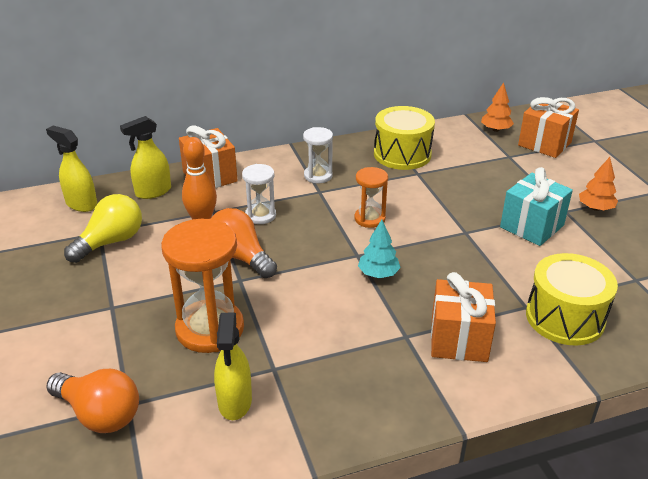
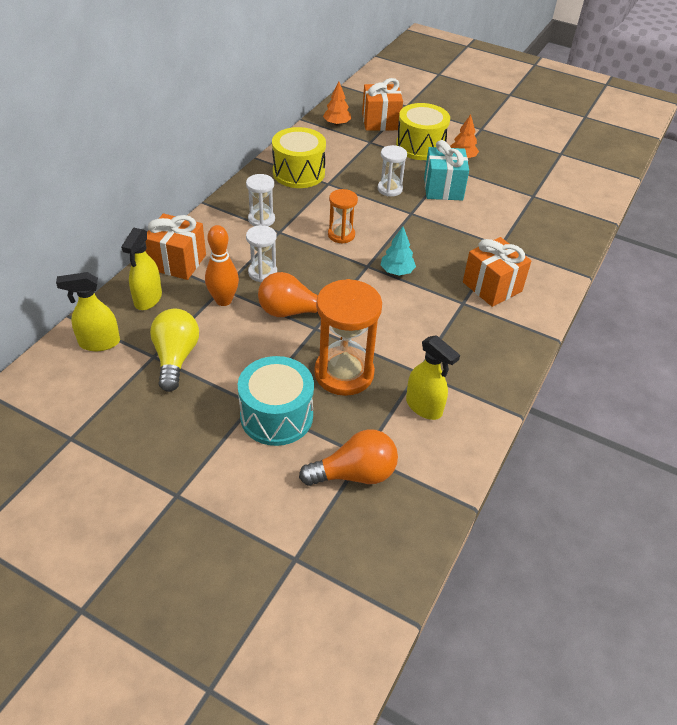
camera: 45 degrees left, 10 degrees up
yellow drum [526,253,618,345] -> yellow drum moved to [396,103,450,160]
none -> turquoise drum [238,356,314,446]
none -> white hourglass [377,145,407,197]

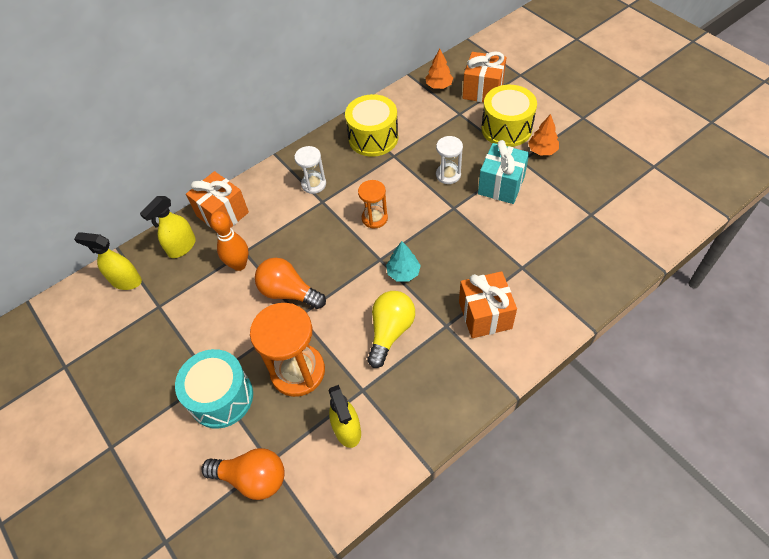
camera: 30 degrees right, 10 degrees up
yellow light bulb [150,309,199,392] -> yellow light bulb moved to [367,291,415,368]
white hourglass [246,225,277,282] -> none

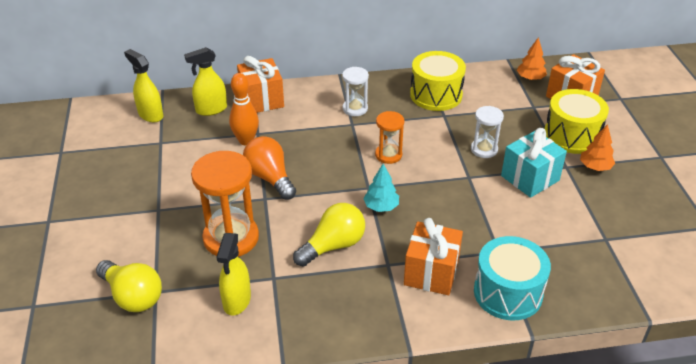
camera: 25 degrees right, 15 degrees down
turquoise drum [175,349,253,429] -> turquoise drum moved to [474,236,551,320]
orange light bulb [201,448,285,500] -> yellow light bulb [96,260,162,312]

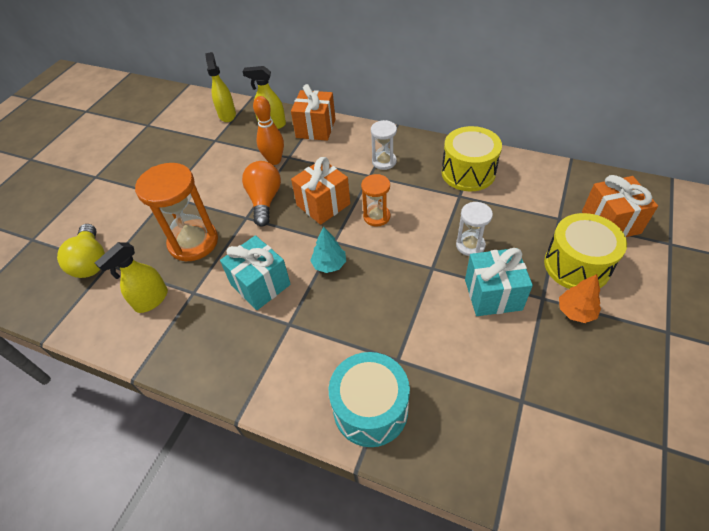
camera: 35 degrees right, 10 degrees up
yellow light bulb [293,203,365,267] -> turquoise gift [220,235,291,310]
orange gift [404,218,463,295] -> orange gift moved to [291,157,350,225]
orange tree [517,37,547,80] -> none

